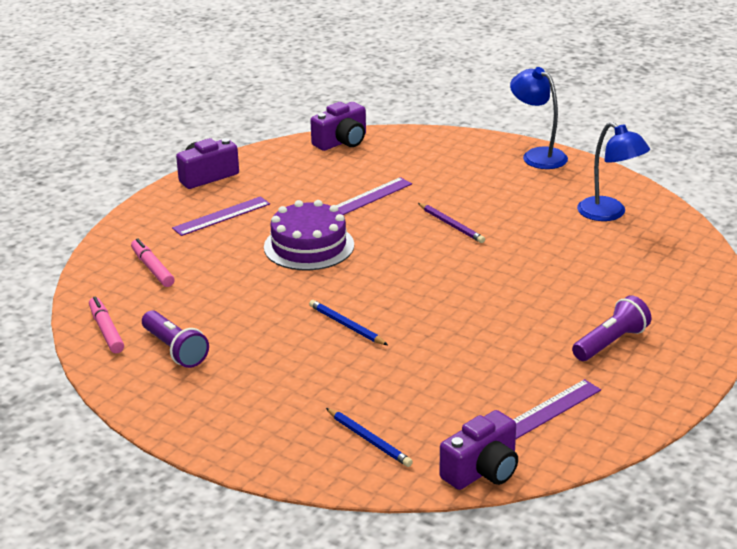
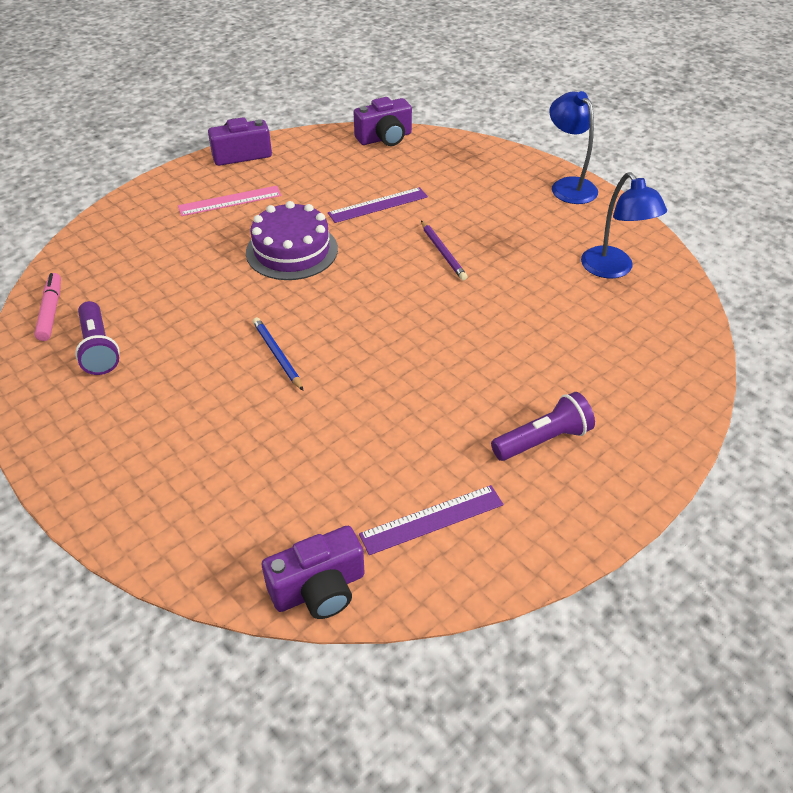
camera: 15 degrees right, 15 degrees up
pink marker [131,238,175,287] -> none
purple ruler [172,196,270,236] -> pink ruler [178,186,282,216]
blue pencil [326,408,413,467] -> none

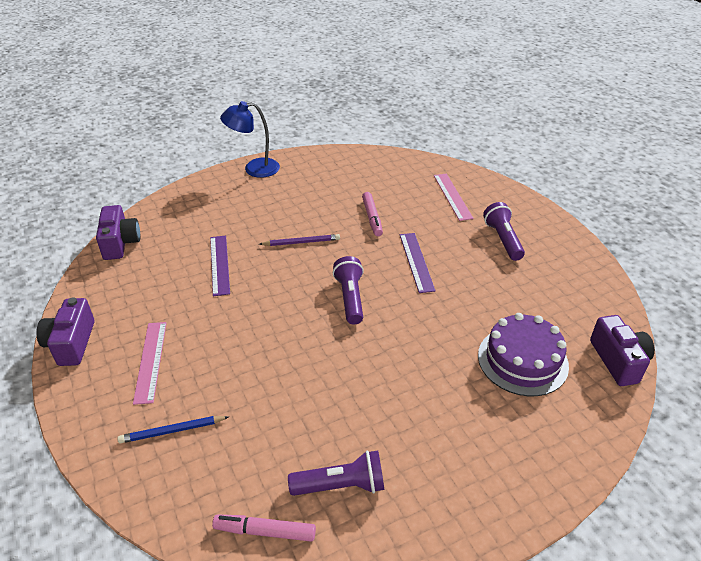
camera: 75 degrees left, 5 degrees down
purple cake [246,201,338,280] -> purple cake moved to [478,313,569,396]
blue pencil [253,317,303,391] -> blue pencil moved to [117,416,228,443]
purple ruler [359,485,504,555] -> purple ruler moved to [400,233,436,293]
blue lamp [581,172,667,278] -> none
none -> purple flashlight [333,256,364,324]
none -> pink marker [362,192,383,236]
none -> pink ruler [434,173,474,221]

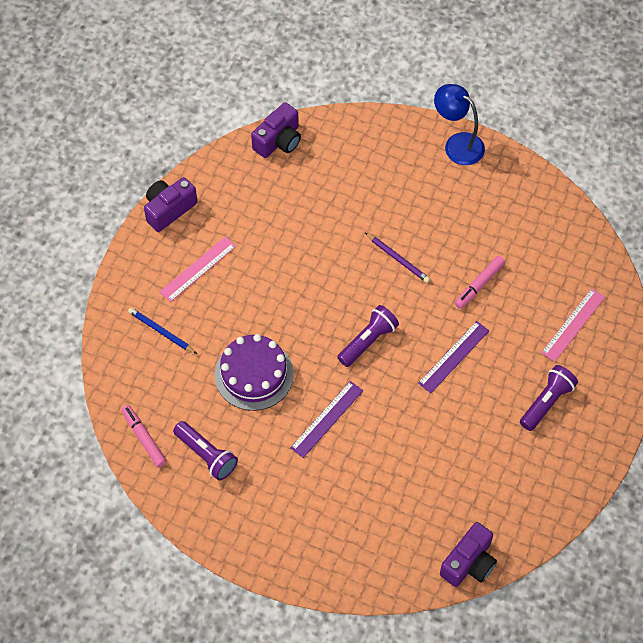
camera: 50 degrees right, 20 degrees up
purple ruler [210,236,230,296] -> purple ruler moved to [290,381,363,458]
purple cake [478,313,569,396] -> purple cake moved to [215,334,294,411]

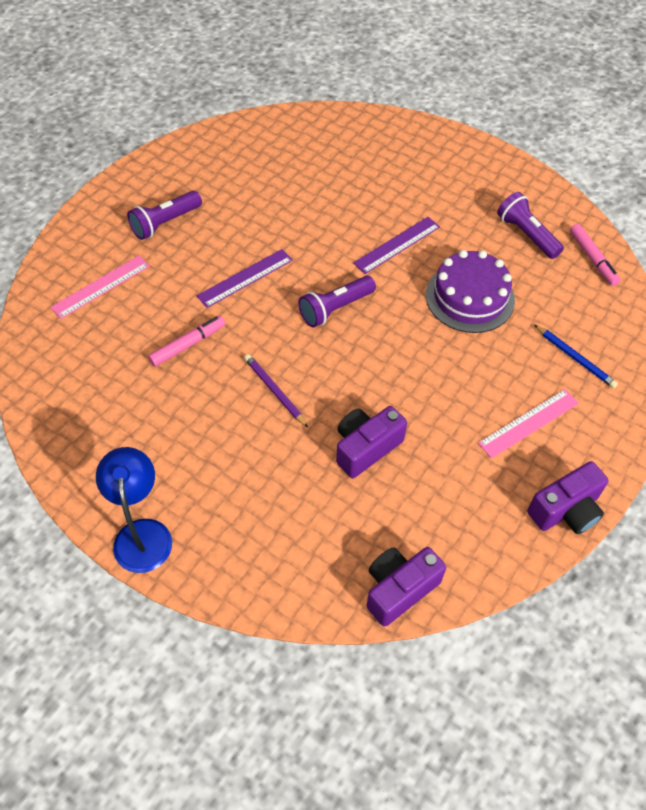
camera: 170 degrees left, 5 degrees down
blue lamp [434,84,485,165] -> blue lamp turned 150 degrees counterclockwise [96,447,172,573]
purple camera [440,522,497,587] -> purple camera moved to [336,406,407,478]

